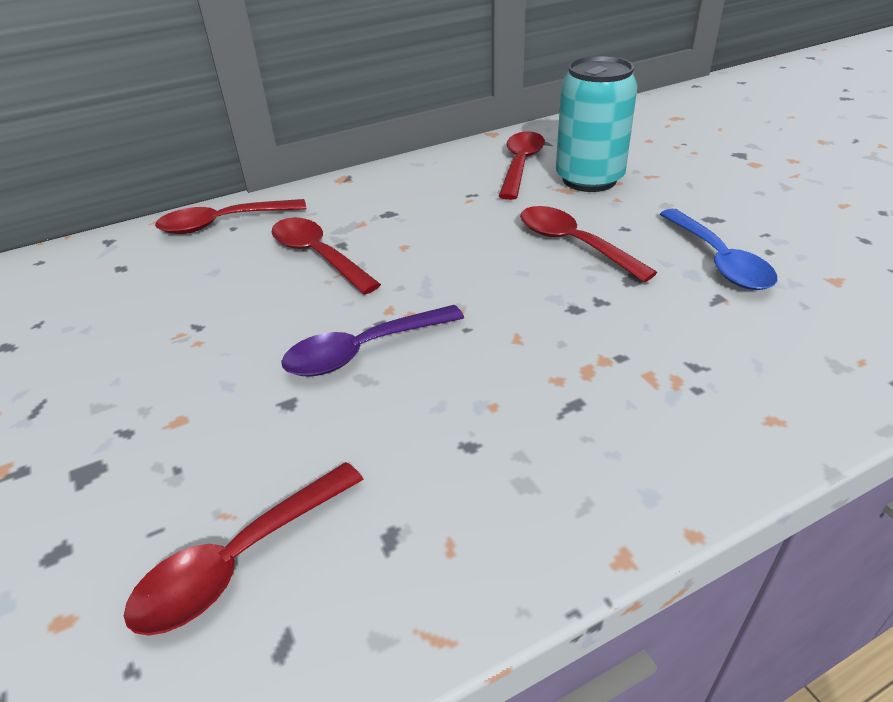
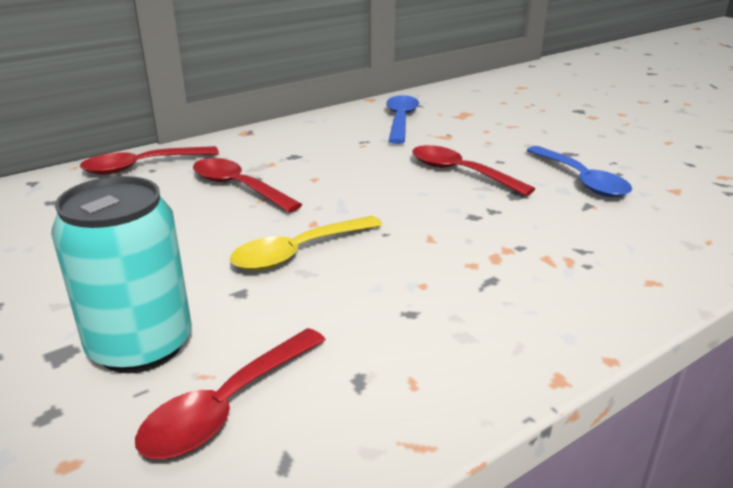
camera: 10 degrees left, 10 degrees down
purple spoon [281,305,464,377] -> yellow spoon [230,216,382,271]
red spoon [499,131,545,200] -> blue spoon [386,95,419,144]
turquoise can [556,56,638,192] -> turquoise can moved to [51,176,192,373]

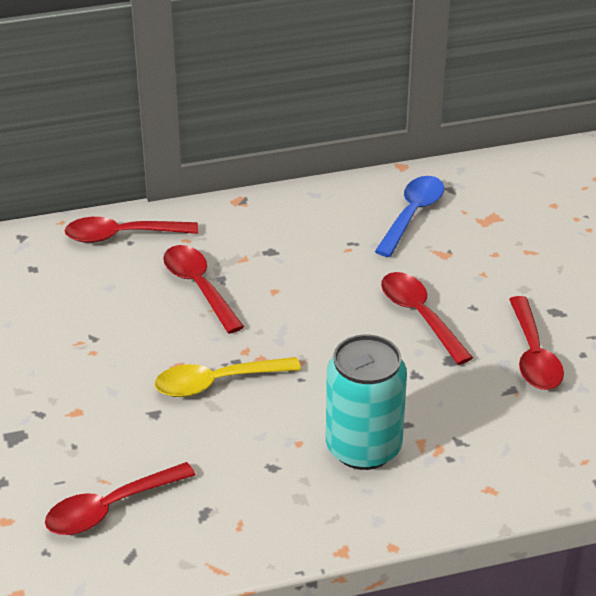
camera: 20 degrees right, 10 degrees up
turquoise can [51,176,192,373] -> turquoise can moved to [326,334,407,470]
blue spoon [527,146,632,198] -> red spoon [509,296,564,390]

